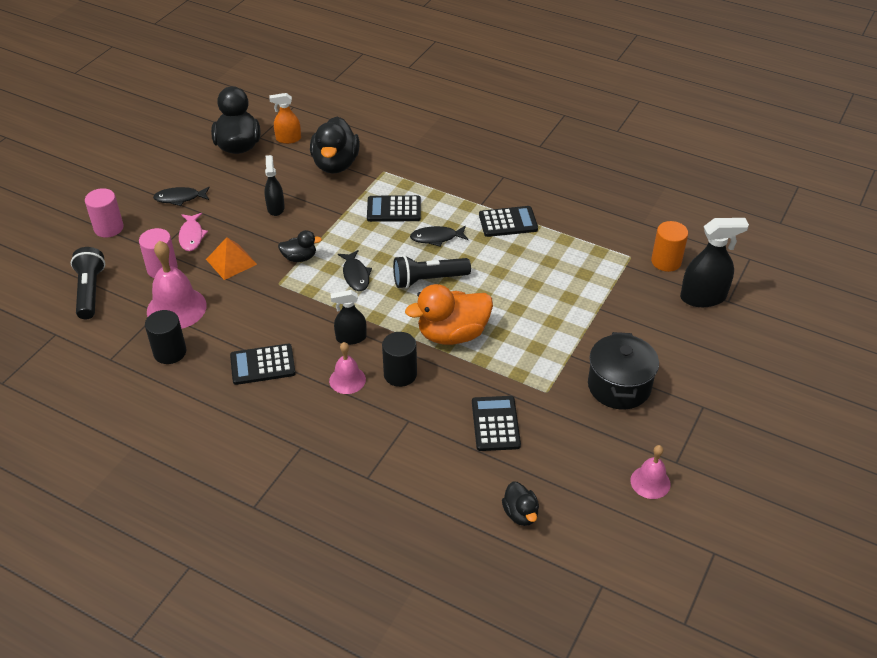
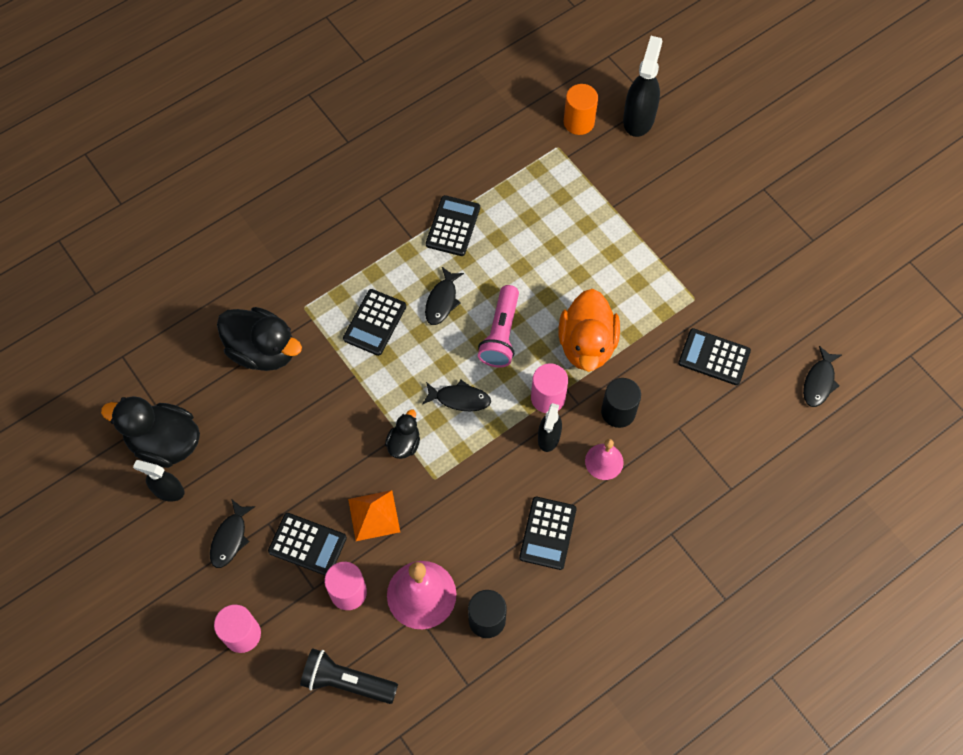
camera: 65 degrees left, 20 degrees up
pink fish [179,213,208,251] -> black calculator [268,513,347,576]
black spray bottle [264,155,285,216] -> black spray bottle moved to [133,460,185,502]
orange spray bottle [269,93,301,144] -> none
black flashlight [393,255,471,289] -> pink flashlight [478,285,519,367]
black duck [502,481,539,526] -> black fish [803,346,842,407]
black pot [588,332,659,409] -> none
pink bell [630,445,671,499] -> none
none -> pink cylinder [531,364,568,413]

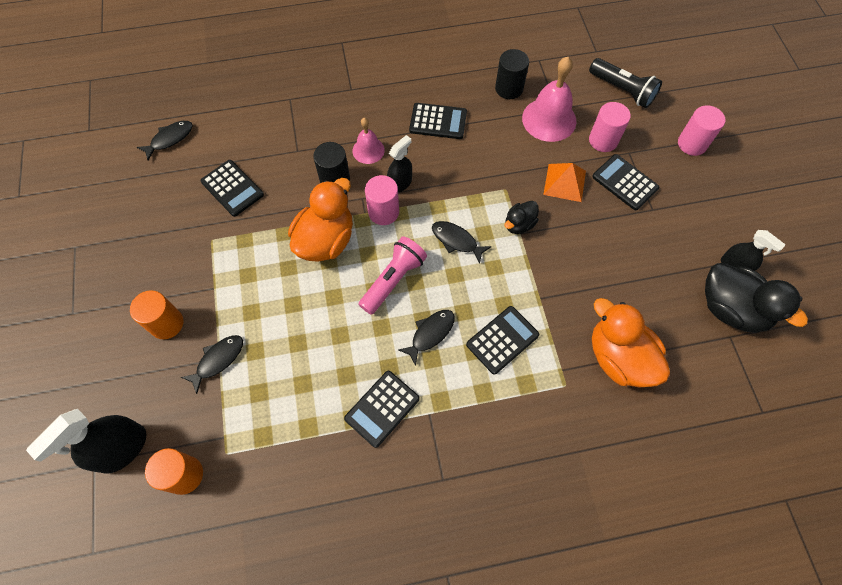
camera: 155 degrees left, 0 degrees up
black fish [210,500,255,568] -> black fish moved to [181,335,243,394]
black duck [217,307,302,371] -> orange duck [592,298,670,387]
black calculator [519,497,577,570] -> black calculator turned 60 degrees clockwise [409,103,467,139]
none -> orange cylinder [130,290,183,339]

